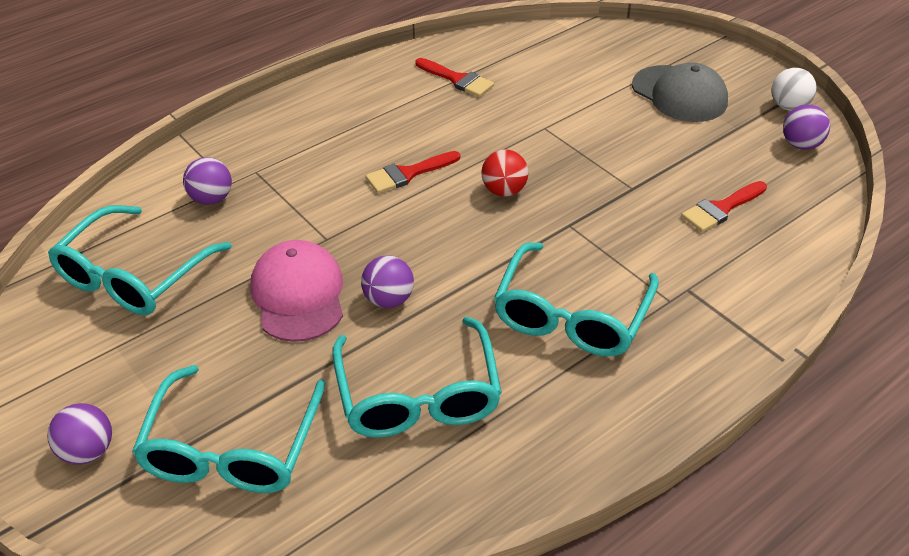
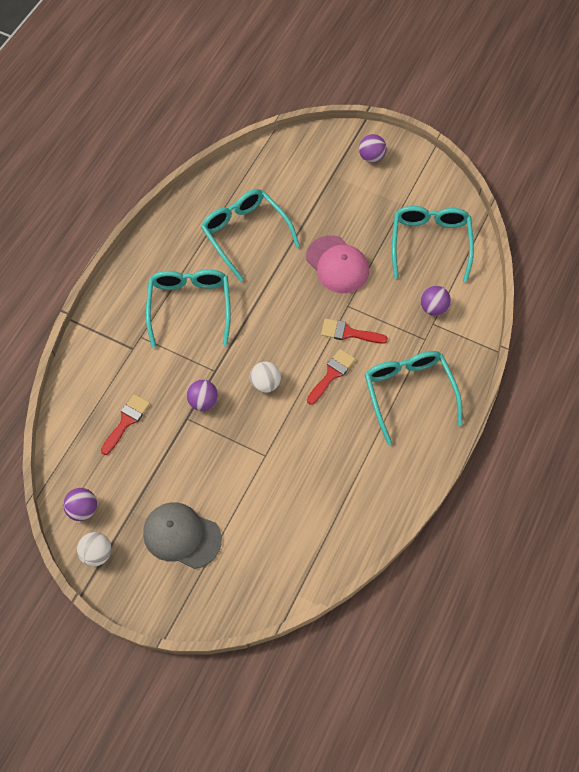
camera: 155 degrees right, 20 degrees up
turquoise glasses [132,365,326,493] -> turquoise glasses moved to [365,351,462,445]
purple ball [361,256,414,308] -> purple ball moved to [186,379,218,411]
red brush [416,58,494,97] -> red brush moved to [321,319,388,344]
red ball [481,149,529,197] -> white ball [250,362,281,393]

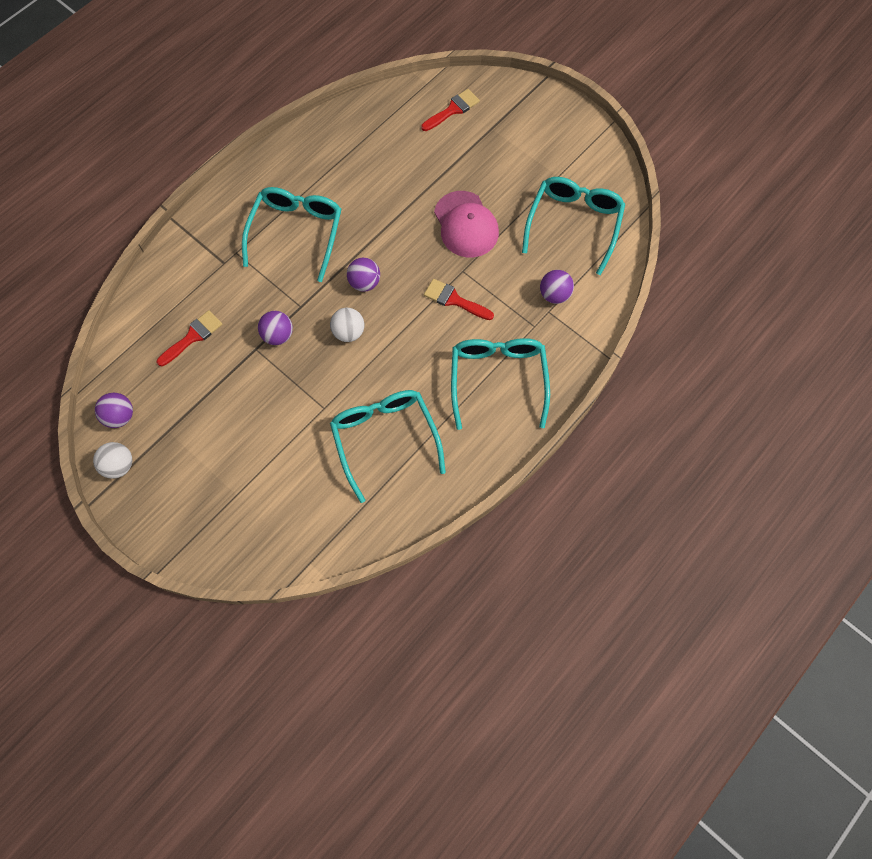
camera: 15 degrees right, 5 degrees up
grey cap [143,502,222,569] -> none
turquoise glasses [201,189,300,282] -> turquoise glasses moved to [330,390,446,503]
red brush [307,349,355,405] -> red brush moved to [421,89,480,131]
purple ball [359,134,387,163] -> purple ball moved to [347,258,380,292]

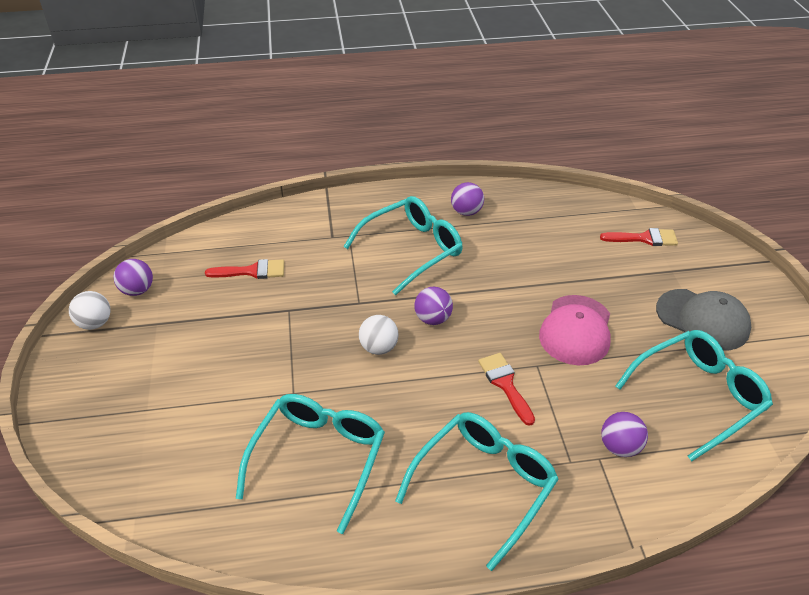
camera: 40 degrees right, 25 degrees down
purple ball [258,311,293,345] -> purple ball moved to [451,182,484,216]
none -> grey cap [656,289,751,351]

